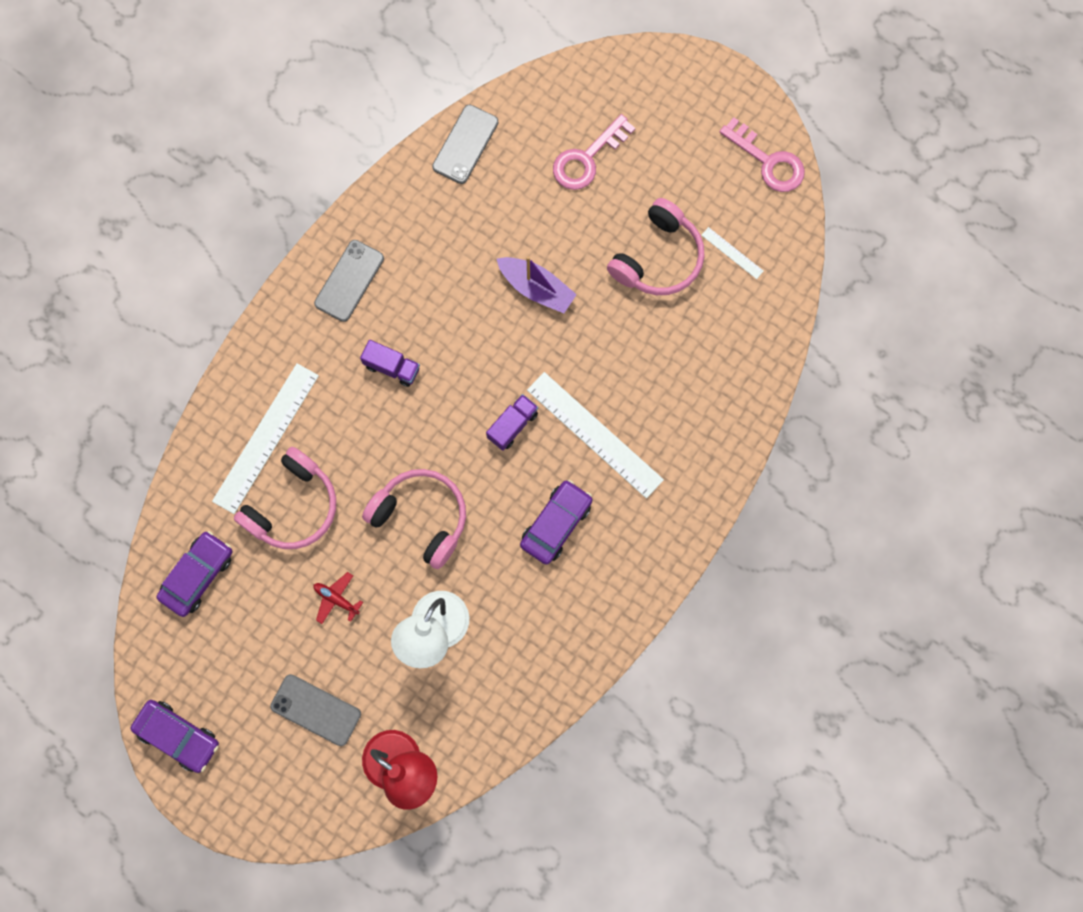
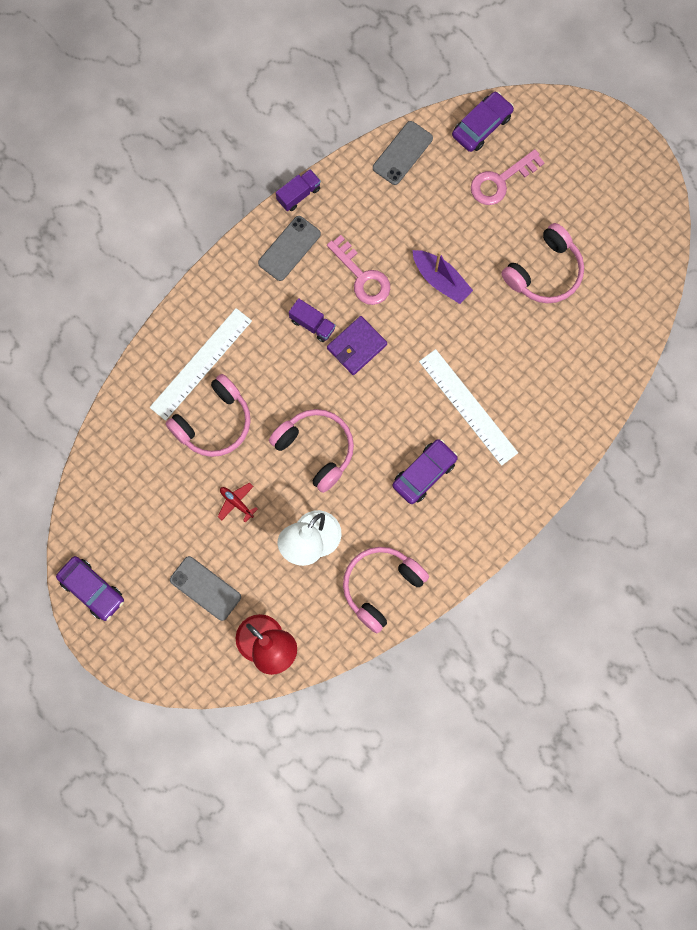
camera: 10 degrees right, 0 degrees up
purple car [156,531,232,617] -> purple car moved to [452,92,514,152]
purple truck [486,394,538,451] -> purple truck moved to [276,169,321,211]
white ruler [701,227,763,279] -> none
pink key [720,117,805,192] -> pink key moved to [327,235,390,305]
none -> purple wallet [327,316,387,375]
none -> pink headphones [343,547,429,633]

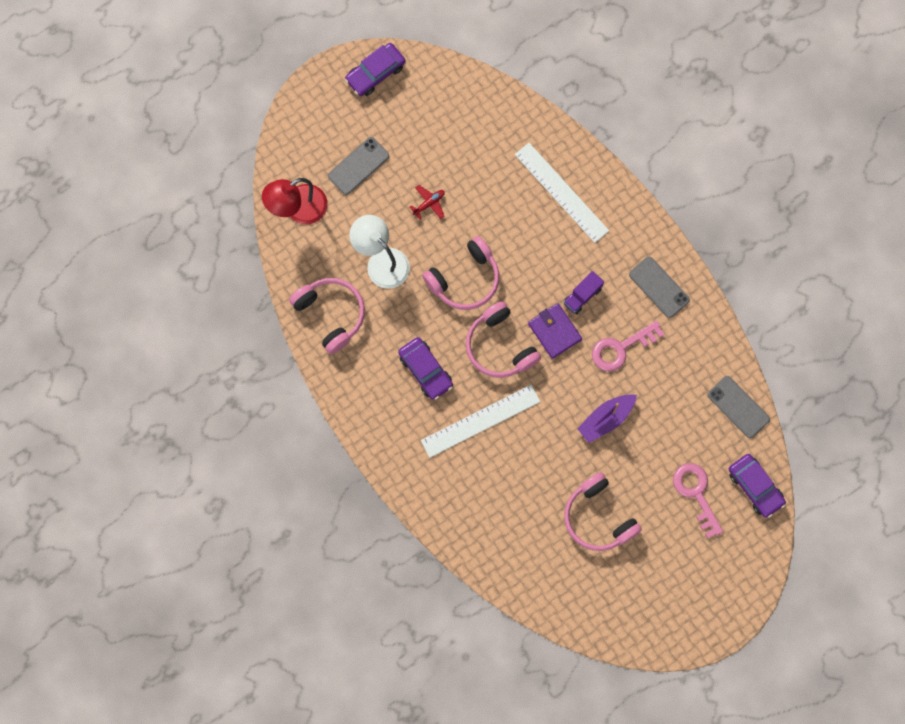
camera: 100 degrees right, 0 degrees up
pink headphones [165,374,251,457] -> pink headphones moved to [466,301,541,378]
purple truck [276,169,321,211] -> none

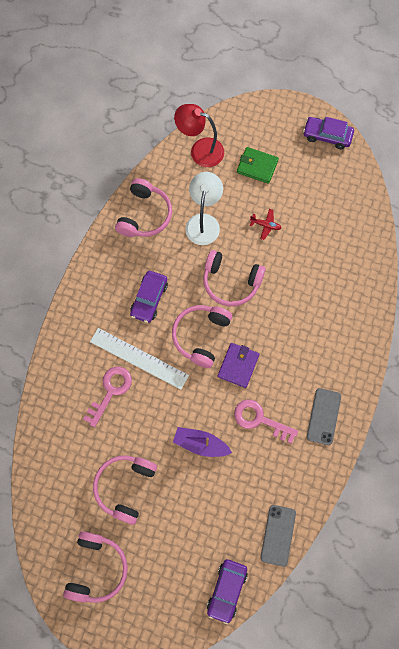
camera: 55 degrees right, 5 degrees down
grey phone [328,137,389,195] -> green wallet [237,147,279,184]
white ruler [515,143,609,243] -> none
purple truck [563,271,604,314] -> none
pink key [673,463,723,538] -> pink key moved to [83,367,132,427]
none -> pink headphones [63,531,128,603]

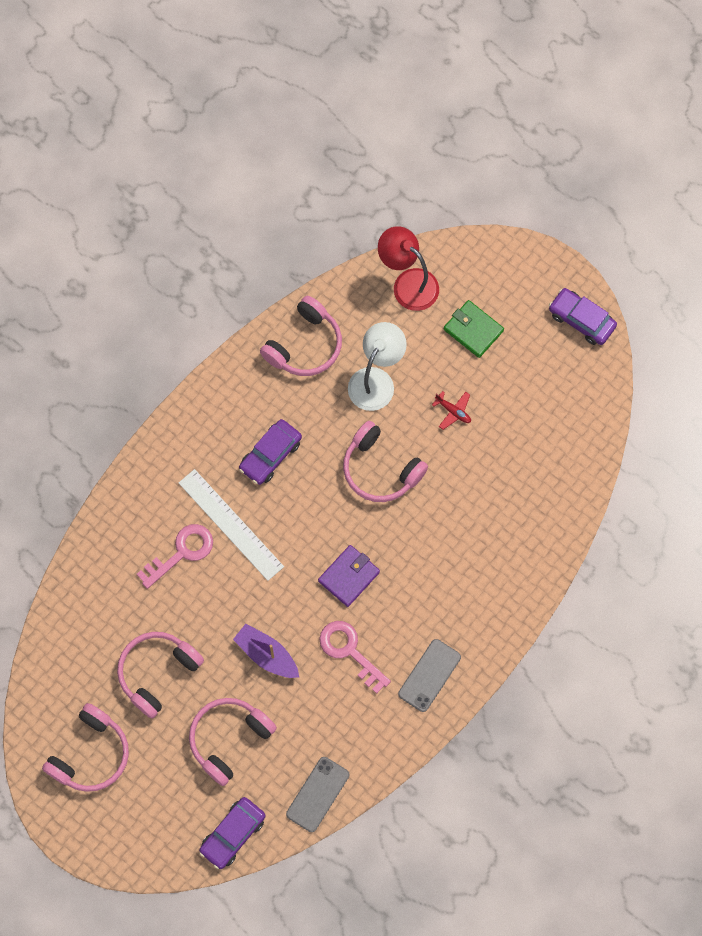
camera: 20 degrees right, 0 degrees up
pink headphones [172,305,232,368] -> pink headphones moved to [189,698,277,786]

